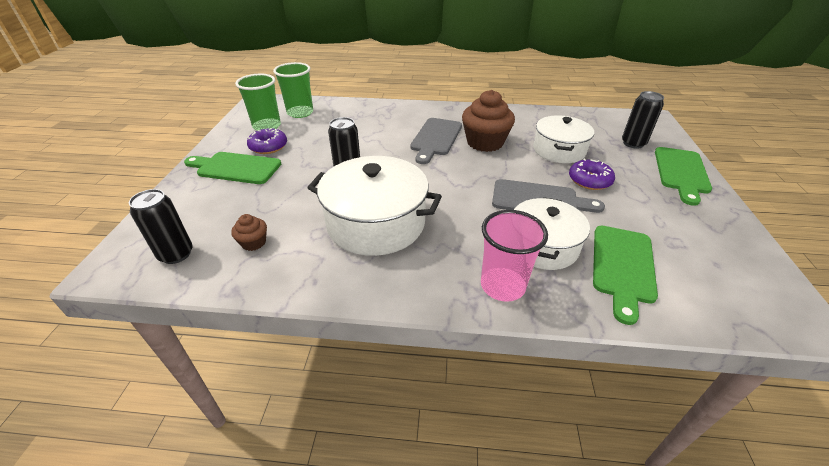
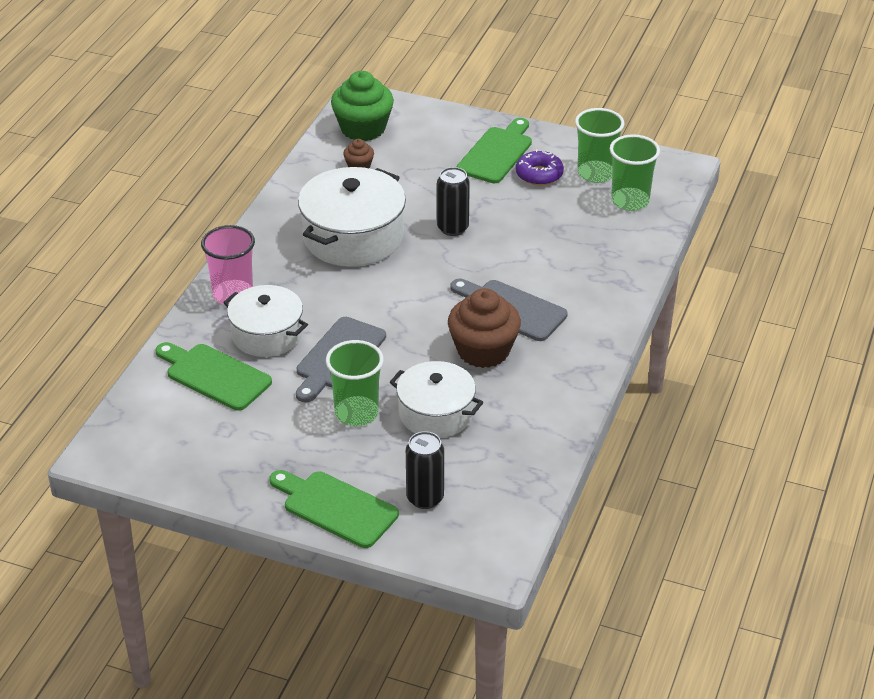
camera: 105 degrees right, 0 degrees up
black can [129,189,192,264] -> green cupcake [331,71,394,141]
purple donut [569,158,615,190] -> green cup [326,340,384,426]

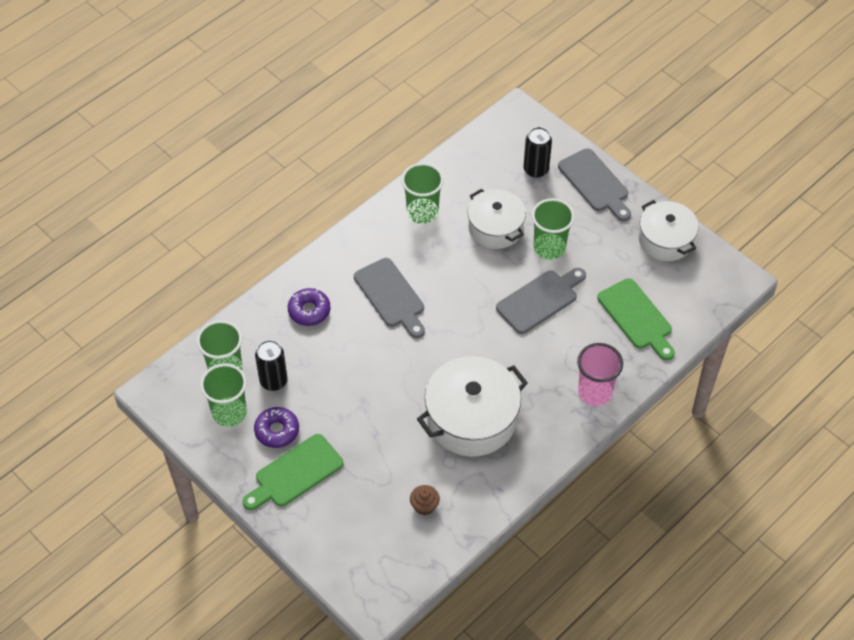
camera: 155 degrees left, 15 degrees up
white pot [223,285,308,357] -> white pot moved to [639,200,699,261]
green cutting board [269,470,399,548] -> grey cutting board [558,148,631,221]
green cupcake [331,71,394,141] -> none
black can [437,167,470,236] -> black can moved to [255,340,288,391]
brown cupcake [448,288,521,368] -> none
none -> purple donut [288,288,331,326]
none -> green cup [401,163,444,224]

